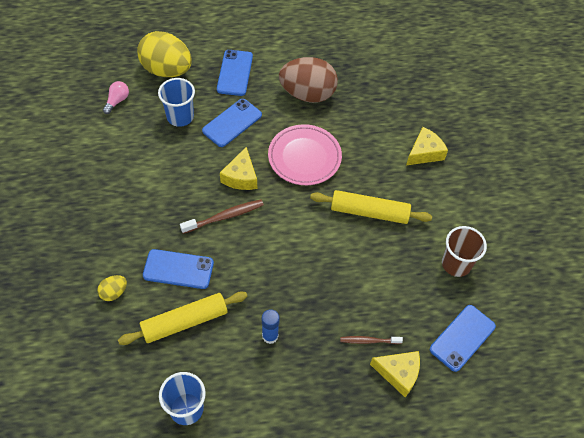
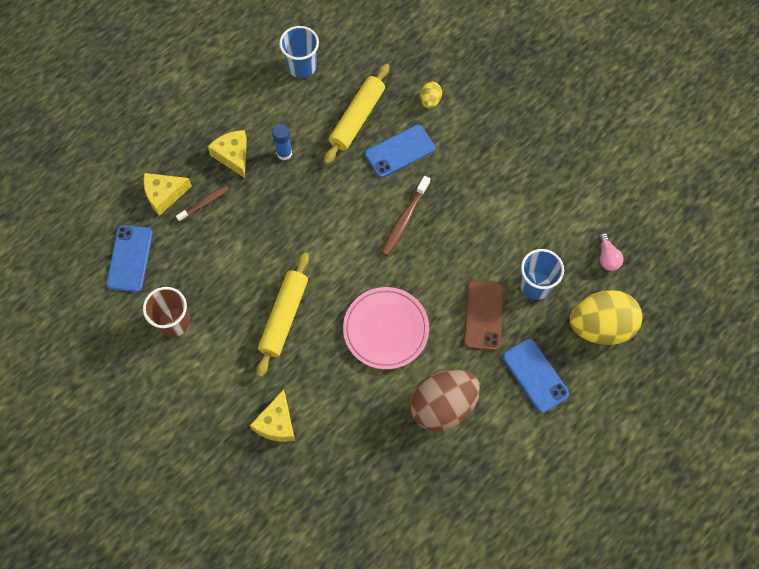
camera: 145 degrees right, 10 degrees up
blue phone [202,99,262,147] -> brown phone [464,281,504,350]
yellow cheese [220,147,257,190] -> yellow cheese moved to [208,130,247,178]
yellow rolling pin [310,190,432,224] -> yellow rolling pin turned 45 degrees counterclockwise [256,252,309,377]

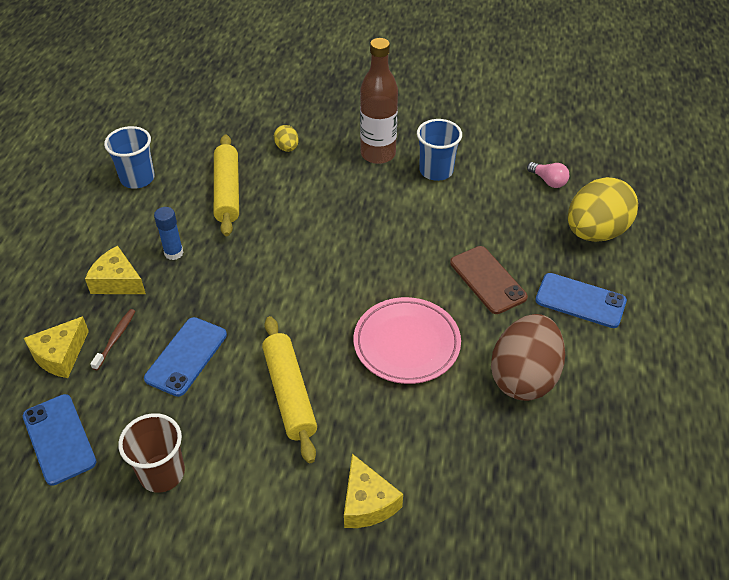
camera: 35 degrees left, 20 degrees down
blue phone [365,125,435,178] -> blue phone moved to [144,317,227,397]
brown toothbrush [381,176,430,256] -> none
blue cup [520,249,564,300] -> blue cup moved to [417,119,462,181]
none -> brown bottle [360,38,398,164]

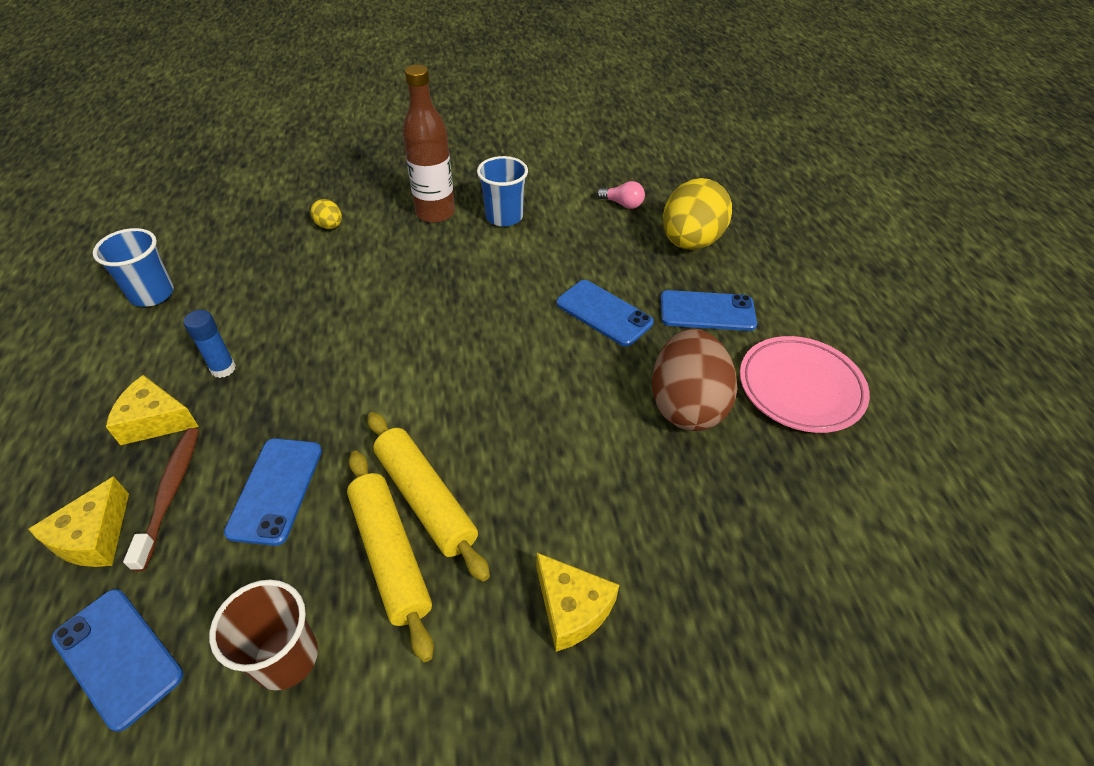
camera: 20 degrees left, 0 degrees up
brown toothbrush [90,309,135,370] -> brown toothbrush [123,428,199,571], size x1.53
yellow rolling pin [214,134,239,236] -> yellow rolling pin moved to [347,451,434,662]
pink plate [354,297,461,384] -> pink plate moved to [740,336,870,433]
brown phone [450,246,528,314] -> blue phone [556,280,654,347]

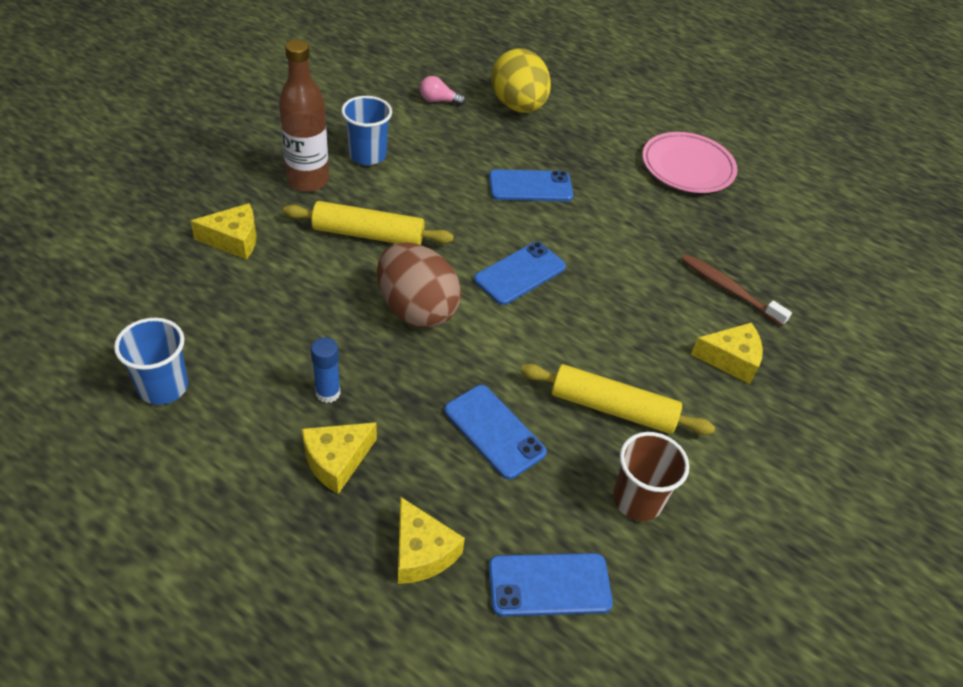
camera: 50 degrees left, 0 degrees up
brown toothbrush [123,428,199,571] -> brown toothbrush moved to [682,254,792,326]
yellow egg [310,199,342,229] -> yellow cheese [191,203,257,260]
yellow rolling pin [367,412,490,582] -> yellow rolling pin moved to [283,201,454,245]
pink light bulb [597,181,645,209] -> pink light bulb turned 150 degrees counterclockwise [420,76,466,105]
brown egg [652,329,737,431] -> brown egg moved to [377,242,461,328]
blue phone [660,290,757,331] -> blue phone moved to [474,242,566,305]

